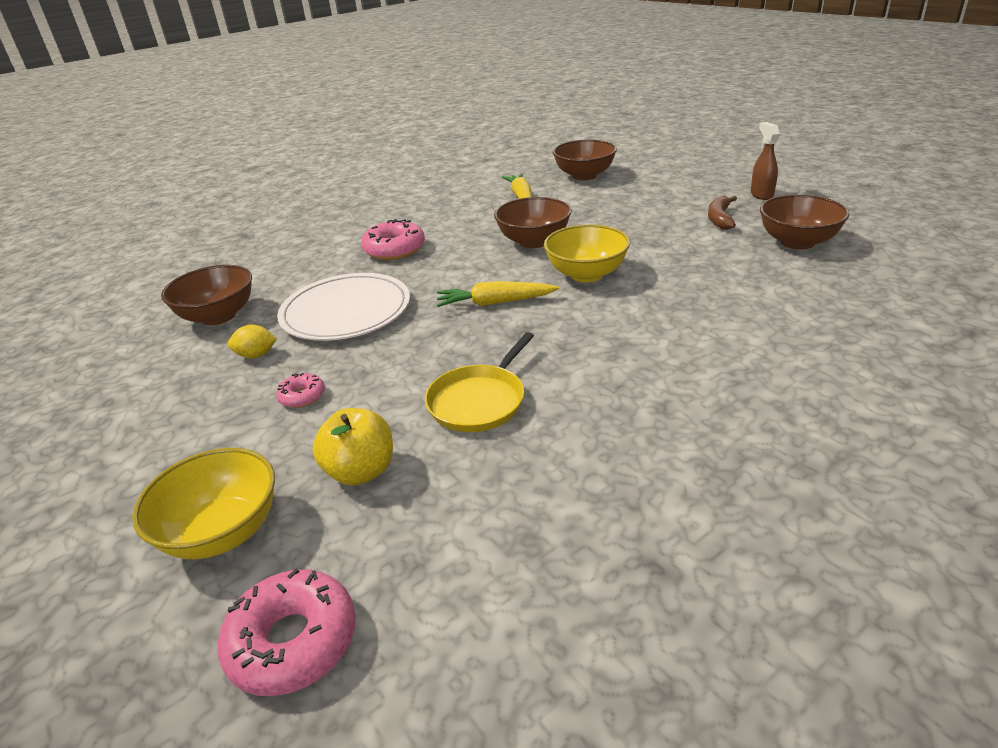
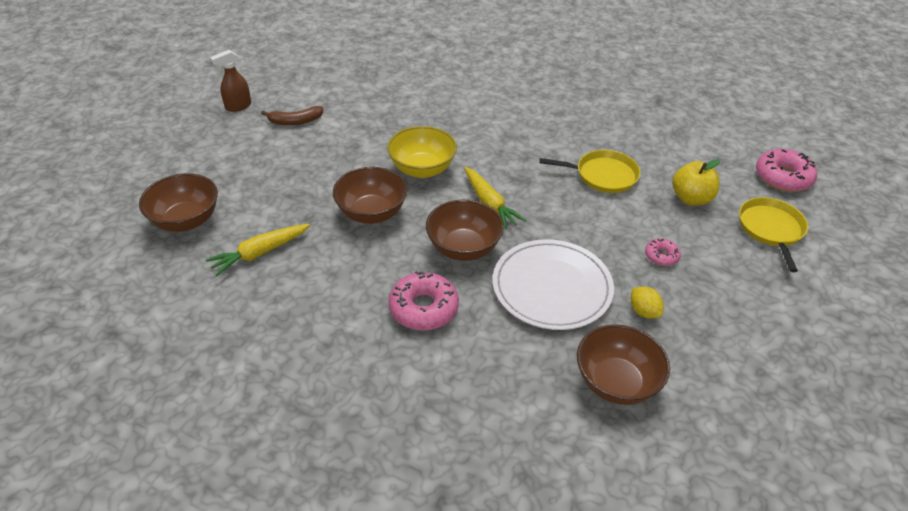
camera: 120 degrees left, 10 degrees up
yellow bowl [132,448,275,559] -> yellow pan [739,197,808,272]
brown bowl [760,194,849,250] -> brown bowl moved to [426,200,504,261]

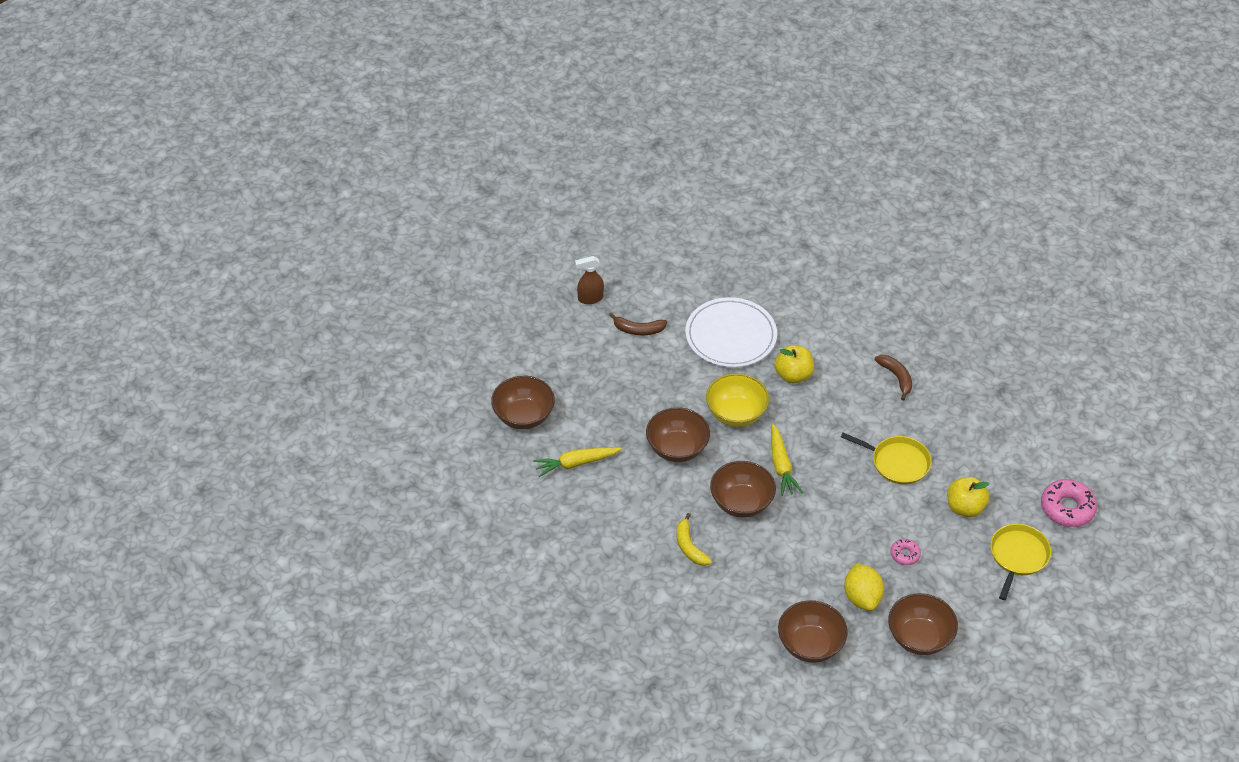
camera: 20 degrees right, 5 degrees up
pink donut [388,271,459,330] -> yellow banana [677,513,712,566]
white plate [492,239,614,330] -> white plate moved to [685,297,777,368]
yellow lemon [631,287,663,318] -> yellow lemon [844,563,884,611], size x1.62
none -> yellow apple [774,345,814,383]
none -> brown banana [875,355,912,401]
none -> brown bowl [888,593,958,655]

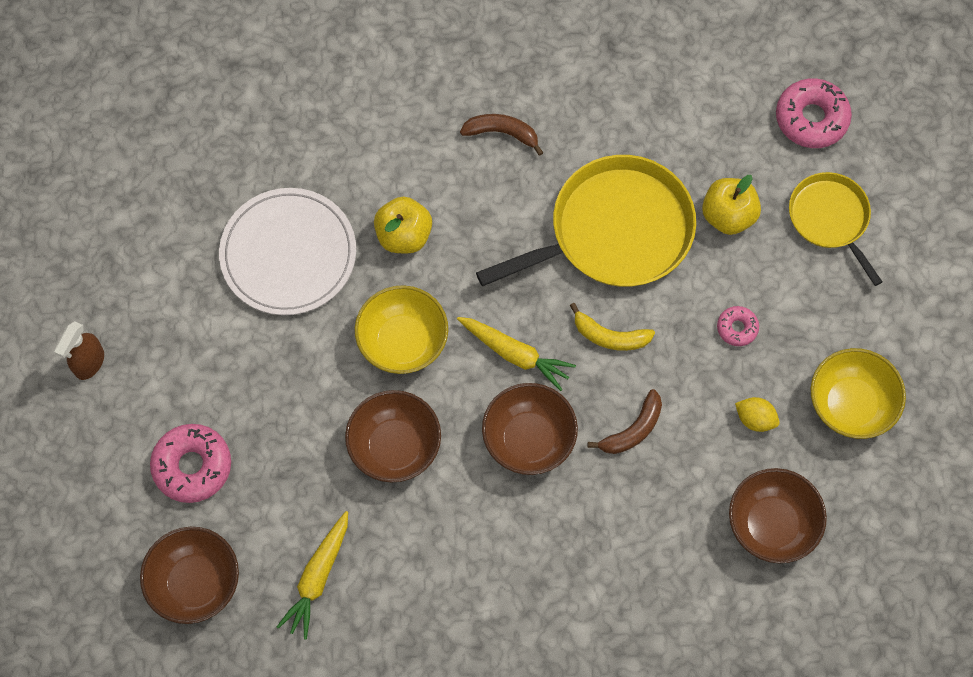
camera: 50 degrees left, 20 degrees up
brown banana [609,313,667,335] -> brown banana moved to [588,389,662,454]
yellow banana [677,513,712,566] -> yellow banana moved to [570,303,655,351]
yellow pan [841,433,932,485] -> yellow pan [476,155,696,287], size x1.74
yellow lemon [844,563,884,611] -> yellow lemon [735,397,780,432], size x0.62
brown bowl [888,593,958,655] -> yellow bowl [811,348,906,439]
none -> pink donut [150,424,231,503]

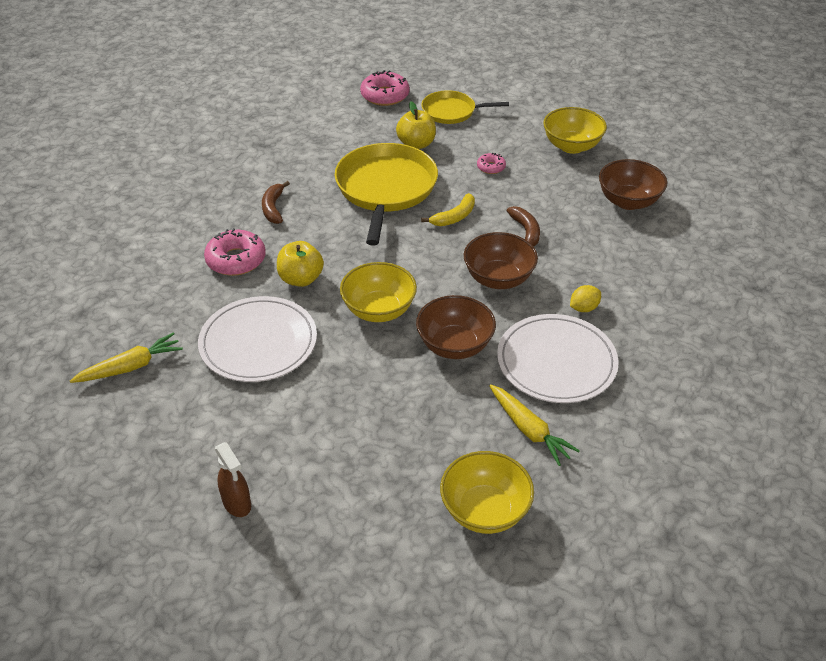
camera: 60 degrees left, 25 degrees down
brown bowl [140,527,239,624] -> yellow bowl [440,451,534,534]
pink donut [150,424,231,503] -> pink donut moved to [204,228,266,276]
yellow carrot [457,317,576,391] -> yellow carrot moved to [70,332,183,383]
brown banana [460,114,544,156] -> brown banana turned 45 degrees counterclockwise [262,181,290,224]
yellow lemon [735,397,780,432] -> yellow lemon moved to [570,285,601,312]
none -> white plate [497,314,619,403]

